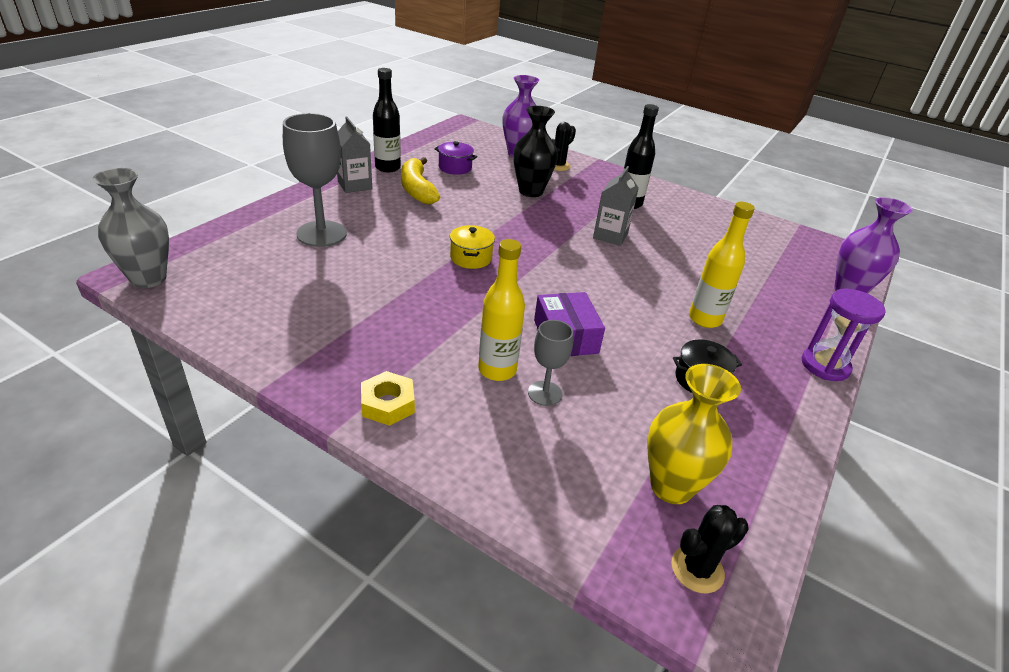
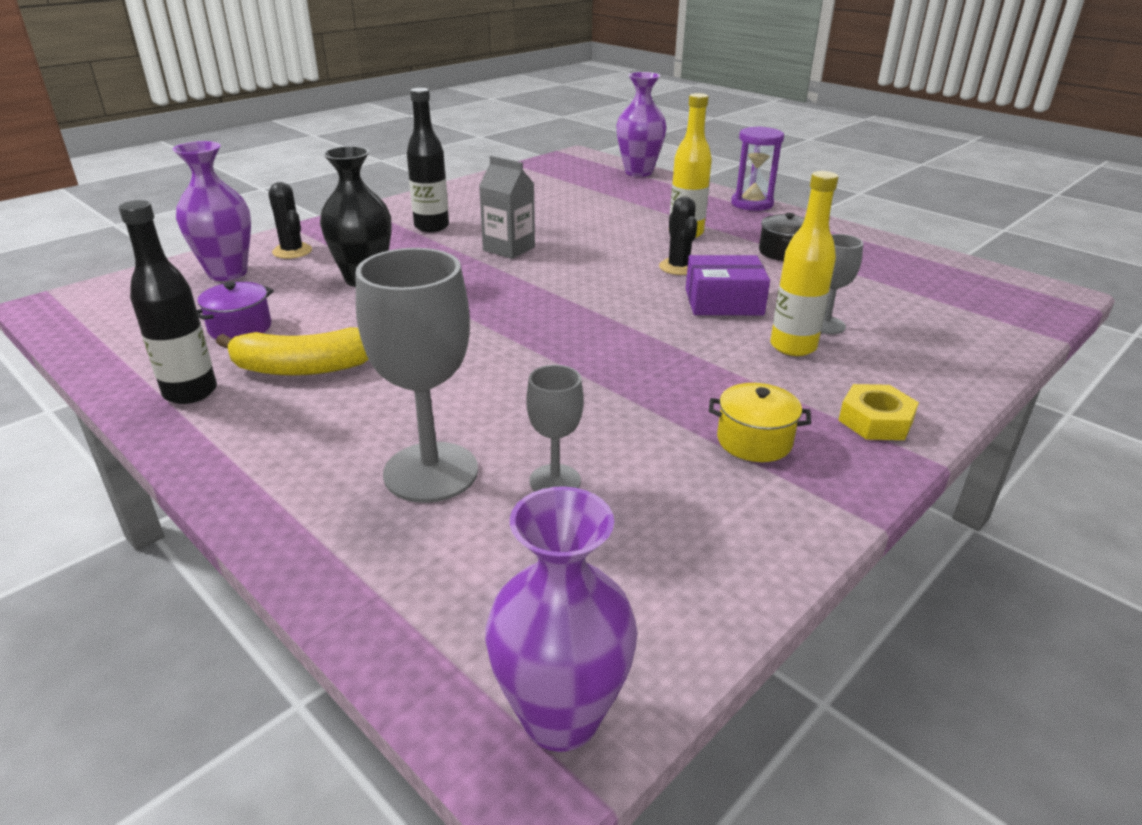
camera: 75 degrees left, 5 degrees down
grey vase [93,168,169,288] -> purple vase [485,486,637,752]
grey carton [337,117,372,193] -> none
yellow pot [450,225,495,269] -> yellow pot moved to [709,383,811,462]
yellow vase [647,364,741,504] -> none
black cactus [672,505,749,593] -> black cactus moved to [659,196,697,275]
none -> grey goblet [526,365,584,491]

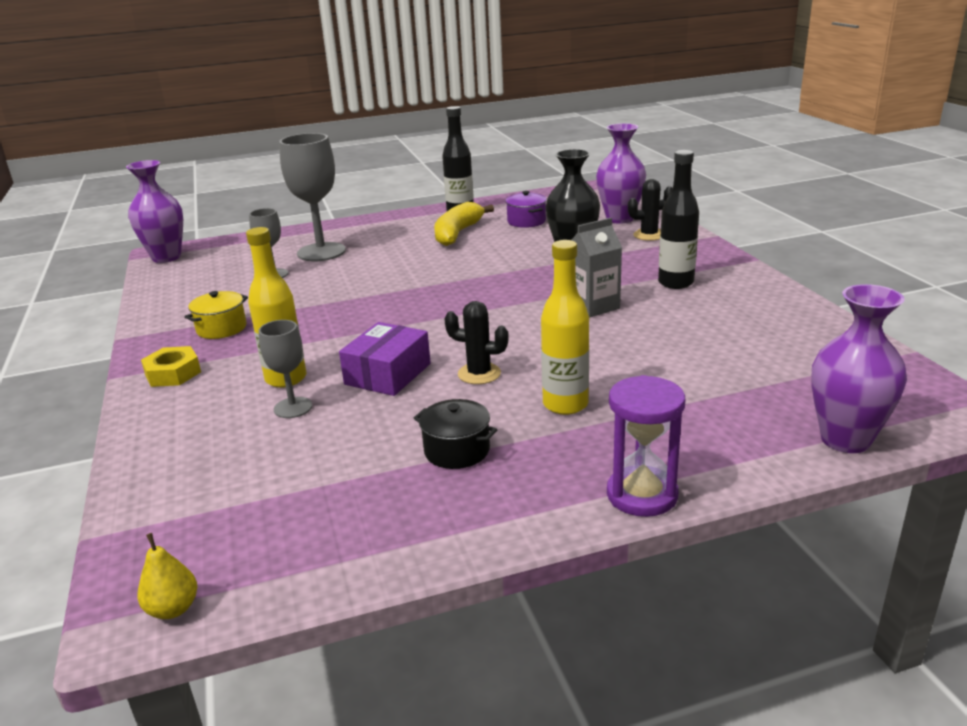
camera: 120 degrees right, 5 degrees down
none -> yellow pear [137,533,197,619]

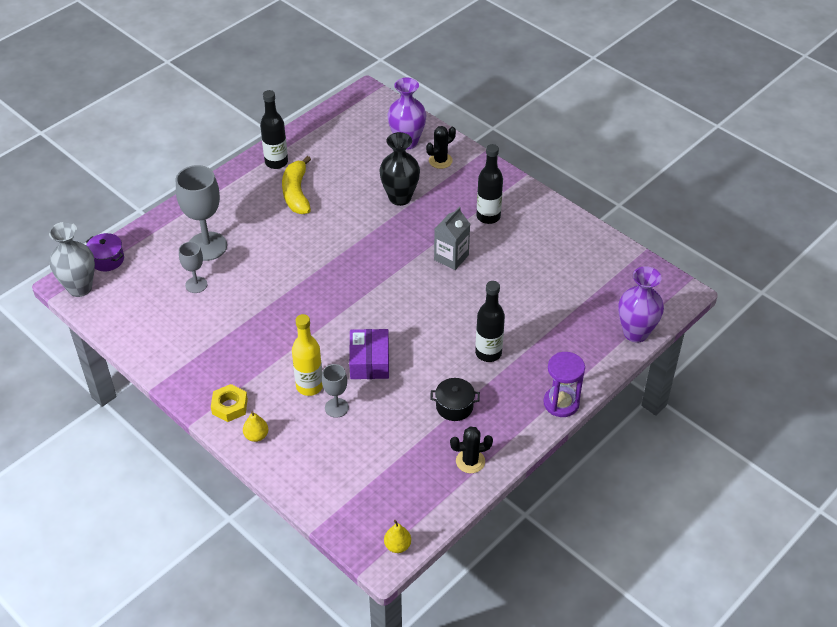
camera: 30 degrees left, 20 degrees up
purple vase [126,160,183,263] -> grey vase [49,222,95,297]
yellow pot [184,291,248,339] -> none
black cactus [444,301,509,384] -> black cactus moved to [450,426,493,473]
purple pot [505,191,547,228] -> purple pot moved to [86,233,124,271]
yellow bottle [541,240,589,415] -> black bottle [475,281,505,362]
none -> yellow pear [243,411,268,442]

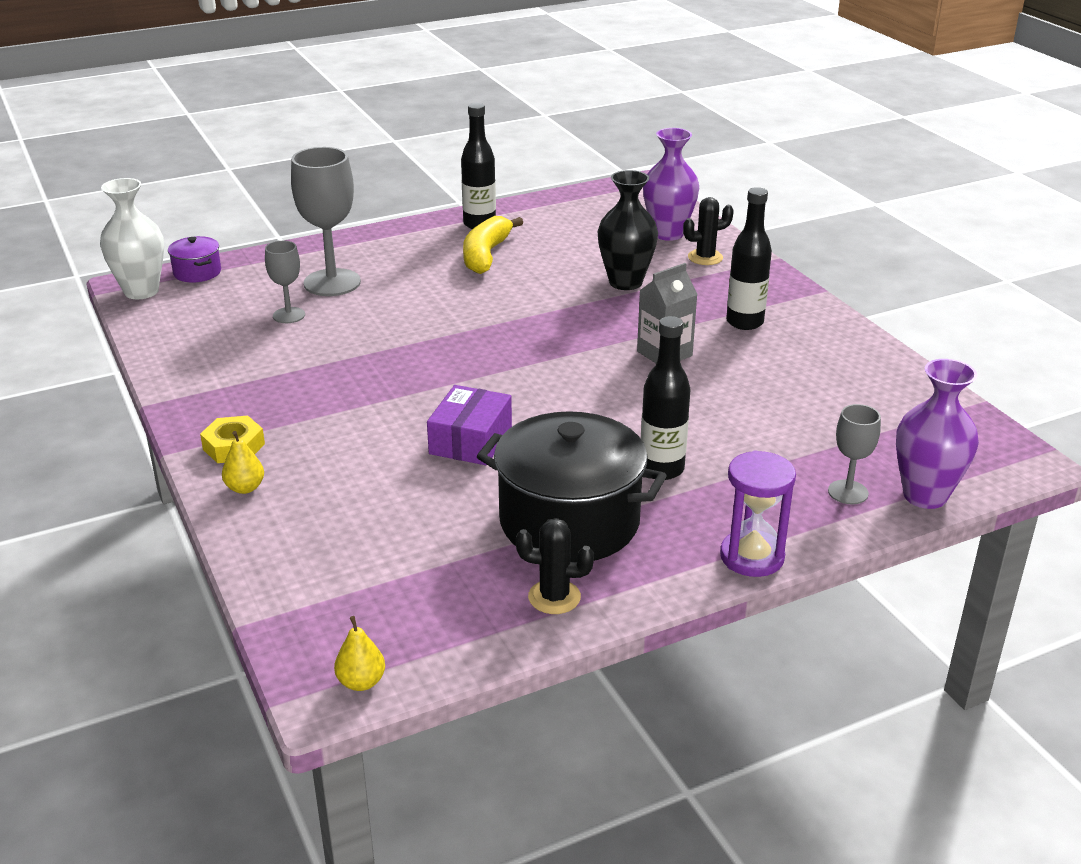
camera: 20 degrees right, 15 degrees down
grey vase [49,222,95,297] -> white vase [100,178,164,299]
yellow bottle [292,314,323,396] -> none
grey goblet [322,364,349,418] -> grey goblet moved to [828,404,881,504]
black pot [430,378,480,421] -> black pot [476,411,667,562], size x2.19

